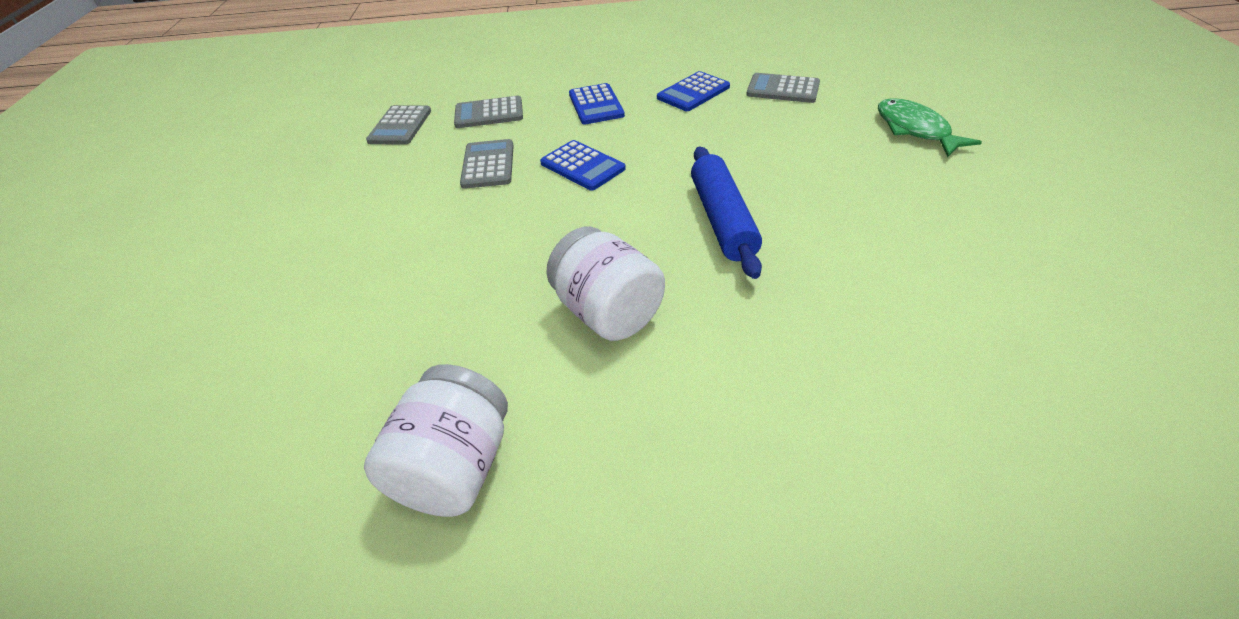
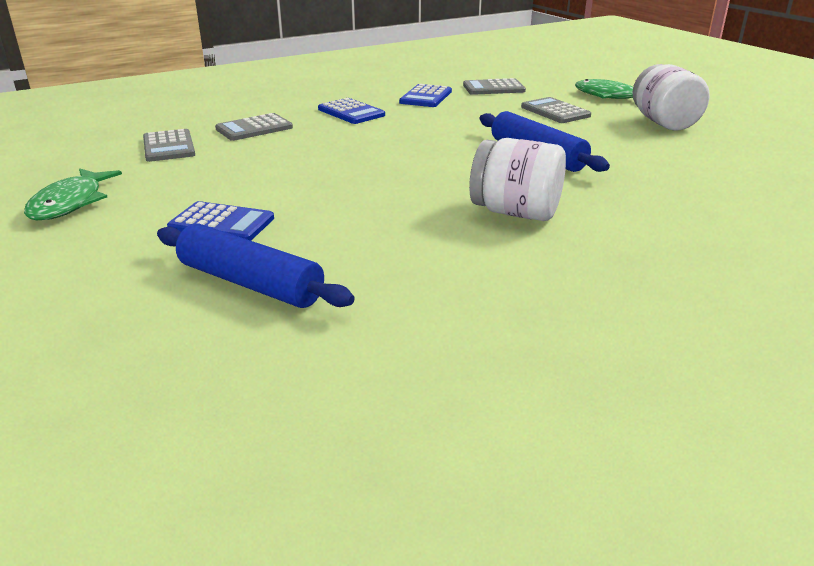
camera: 30 degrees left, 15 degrees down
white jar [364,364,508,517] -> white jar moved to [632,64,710,131]
grey calculator [460,139,514,189] -> grey calculator moved to [521,97,591,123]
blue calculator [540,140,626,191] -> blue calculator moved to [167,201,274,241]
none -> green fish [24,168,122,220]
none -> blue rolling pin [157,224,354,308]

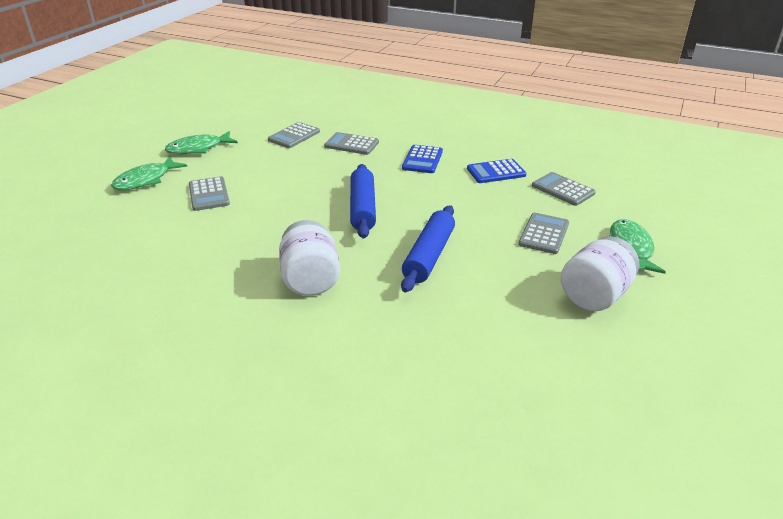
camera: 55 degrees right, 5 degrees up
blue rolling pin [157,224,354,308] -> blue rolling pin moved to [350,164,376,239]
blue calculator [167,201,274,241] -> grey calculator [189,176,230,211]
none -> green fish [111,156,187,190]

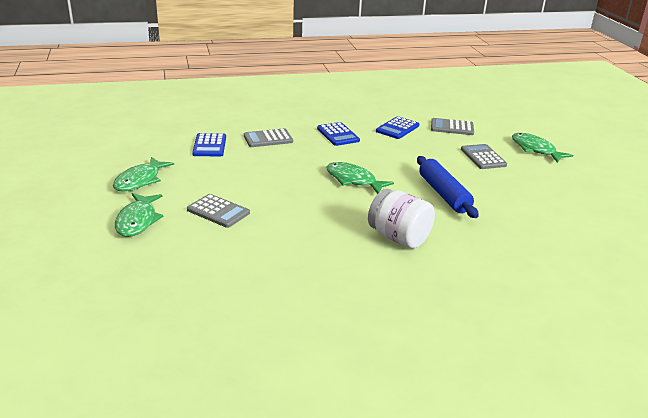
camera: 40 degrees left, 5 degrees down
grey calculator [268,122,320,148] -> blue calculator [192,133,226,156]
blue rolling pin [350,164,376,239] -> green fish [326,162,394,194]
white jar [561,236,639,311] -> none

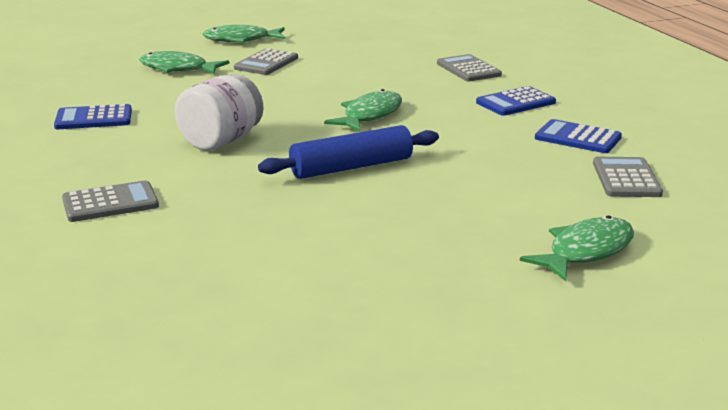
camera: 85 degrees right, 5 degrees down
green fish [113,157,174,192] -> green fish moved to [139,51,229,74]
blue calculator [192,133,226,156] -> blue calculator moved to [54,104,132,129]
grey calculator [461,144,507,169] -> grey calculator moved to [62,180,159,222]

